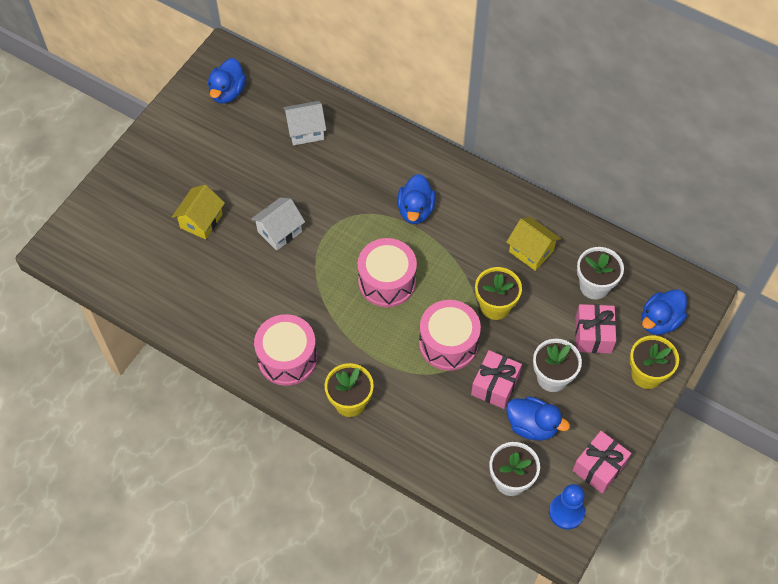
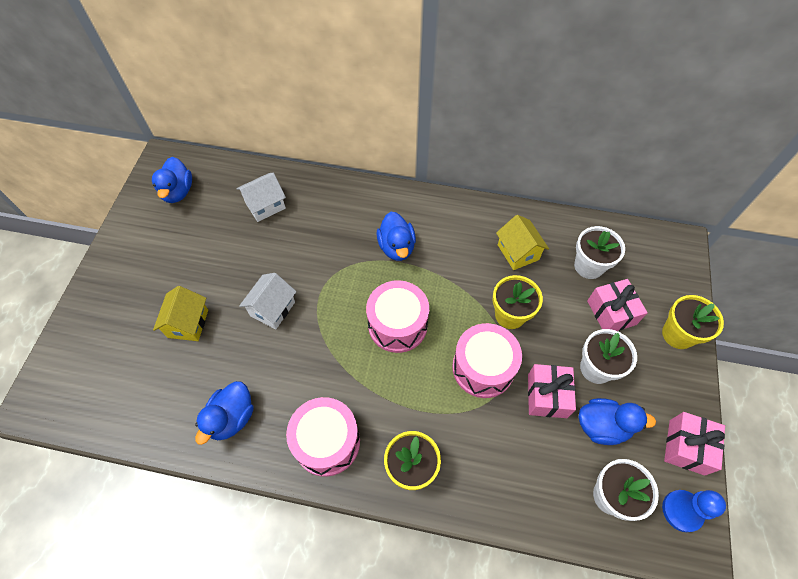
camera: 20 degrees left, 0 degrees up
yellow house [507,217,561,271] -> yellow house turned 45 degrees clockwise [496,215,549,270]
blue duck [642,289,687,335] -> blue duck moved to [195,381,254,445]

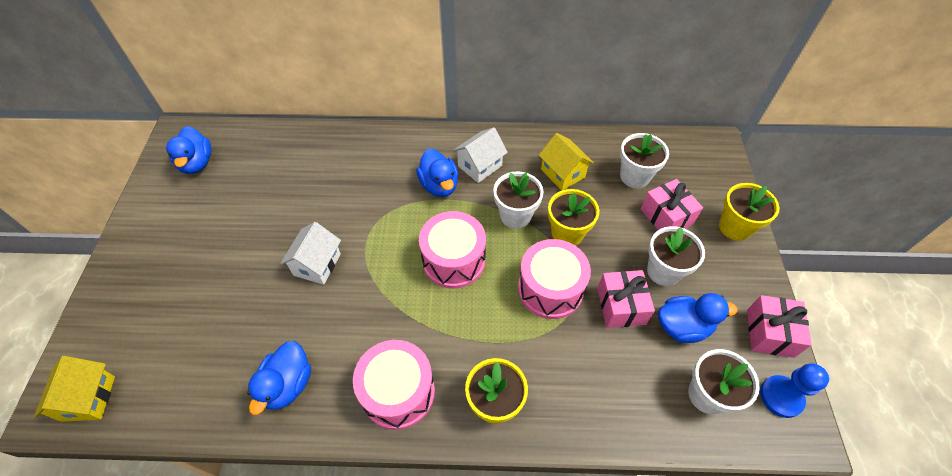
camera: 10 degrees left, 5 degrees down
yellow house [153,286,208,341] -> yellow house moved to [34,356,115,422]
white house [237,173,286,222] -> white house moved to [453,127,508,183]
none -> white flower pot [493,171,543,229]

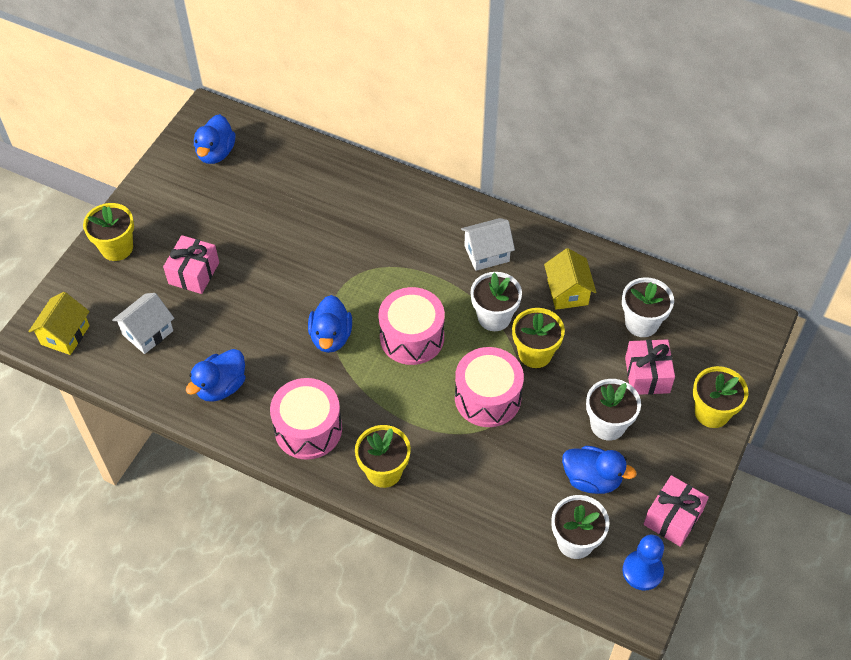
camera: 25 degrees right, 0 degrees up
white house [280,222,341,285] -> white house moved to [112,293,174,354]
blue duck [416,149,458,197] -> blue duck moved to [308,295,352,353]
pink gift [597,270,655,328] -> pink gift moved to [163,235,219,294]
none -> yellow flower pot [83,203,134,261]

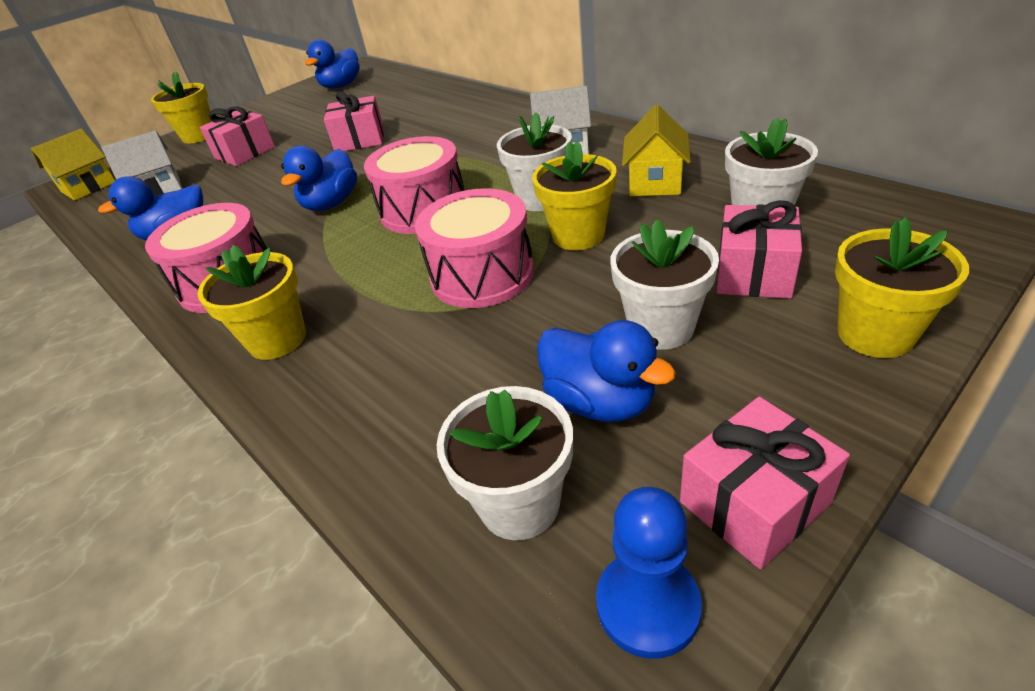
camera: 25 degrees right, 15 degrees down
none -> pink gift [324,91,384,151]

